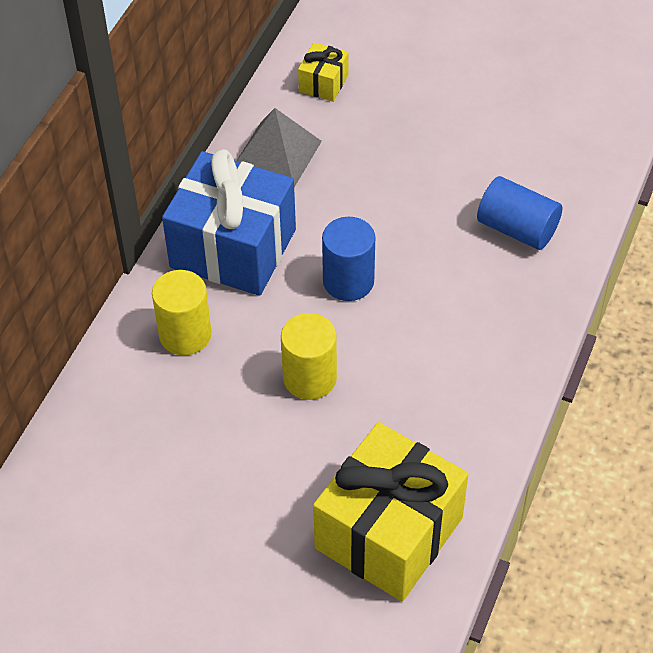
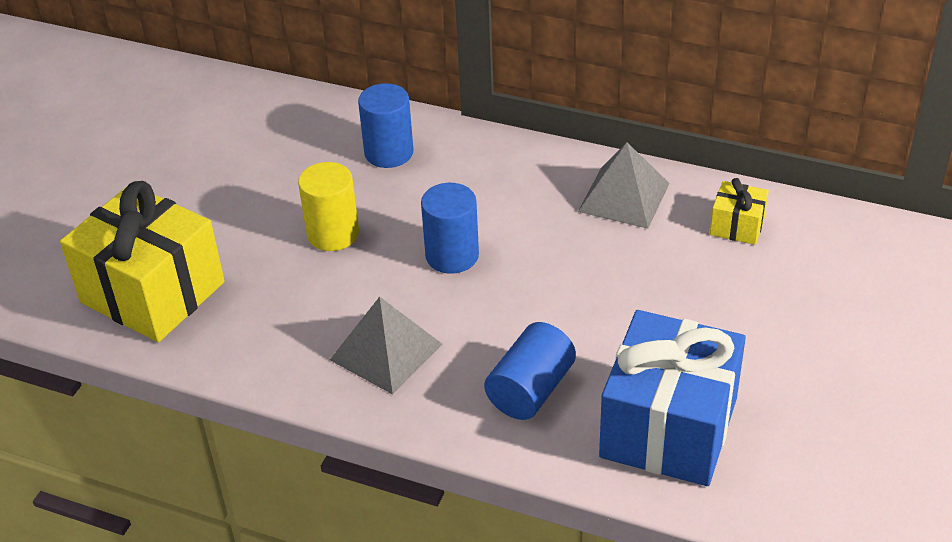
camera: 90 degrees right, 10 degrees down
yellow cylinder [152,270,211,355] -> blue cylinder [358,83,413,168]
blue gift [162,149,296,296] -> blue gift moved to [599,310,746,486]
none -> grey pyramid [330,297,442,394]

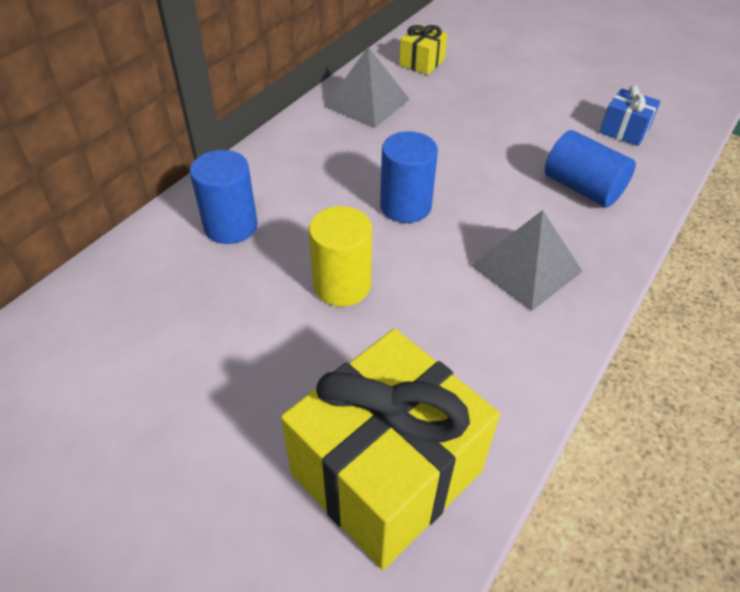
camera: 80 degrees left, 5 degrees up
blue gift [599,310,746,486] -> blue gift [600,85,661,146], size x0.45

